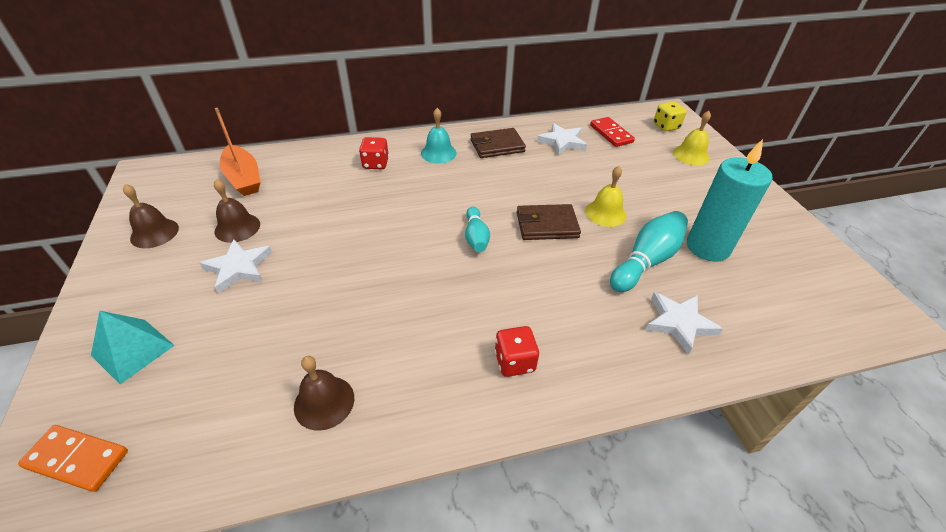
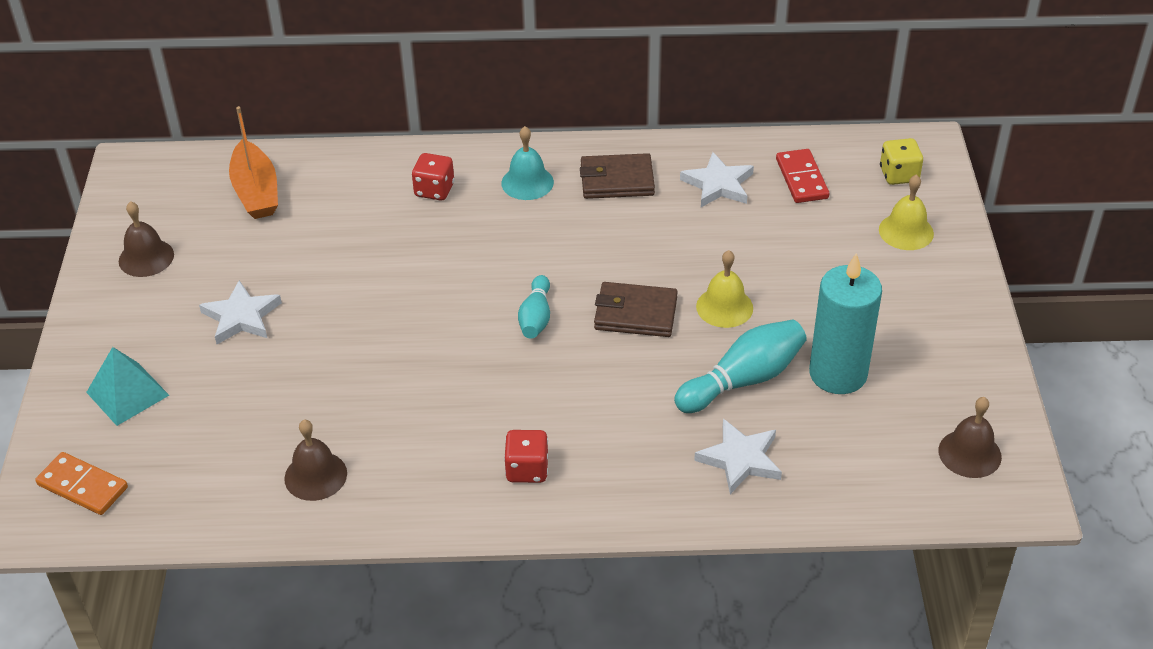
camera: 15 degrees right, 0 degrees up
brown bell [214,179,260,243] -> brown bell moved to [938,397,1002,478]

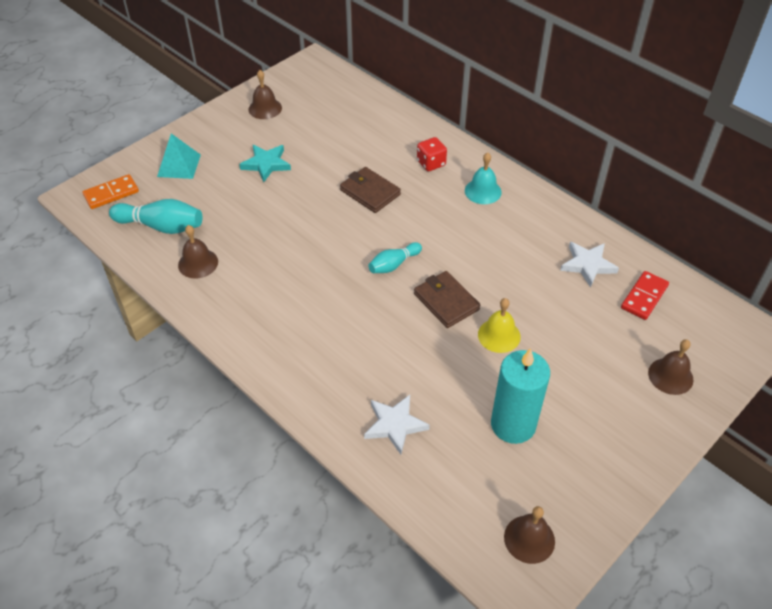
camera: 45 degrees right, 5 degrees up
orange domino [35,452,128,515] -> orange domino turned 75 degrees clockwise [83,174,139,209]
white star [199,280,282,344] -> turquoise star [239,145,291,182]
orange boat [229,106,278,219] -> none
red dice [504,430,548,483] -> none
brown wallet [580,153,655,199] -> brown wallet moved to [340,167,401,213]
turquoise bowling pin [674,319,807,413] -> turquoise bowling pin moved to [109,199,203,234]
yellow bell [879,174,934,250] -> brown bell [648,339,693,395]
yellow dice [880,138,923,185] -> none

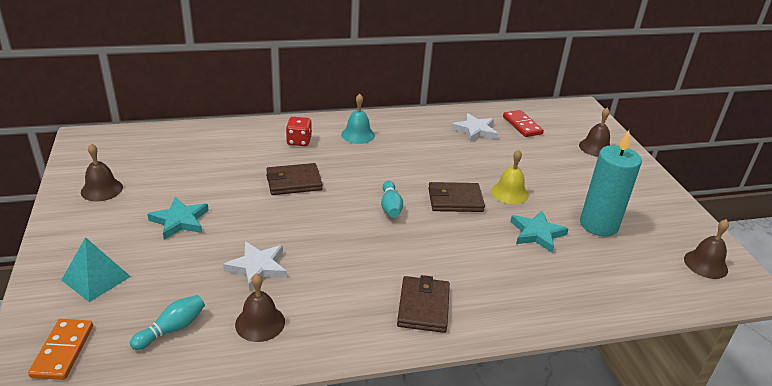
camera: 60 degrees left, 15 degrees down
turquoise bowling pin [109,199,203,234] -> turquoise bowling pin [130,295,205,350], size x0.62
white star [364,395,430,454] -> white star moved to [223,241,287,291]
none -> brown wallet [397,275,450,333]
none -> turquoise star [510,211,568,253]

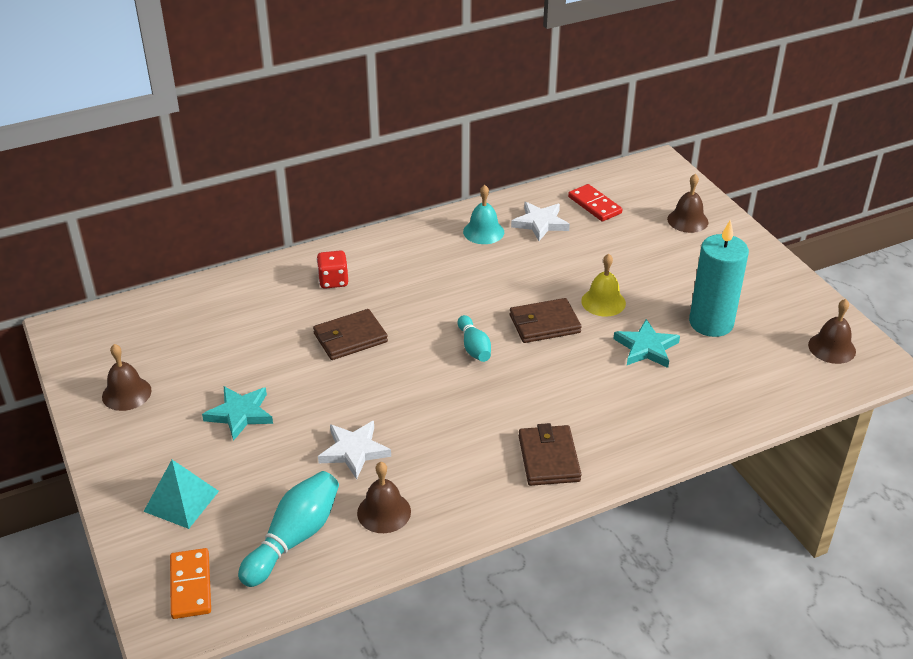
camera: 10 degrees left, 5 degrees up
turquoise bowling pin [130,295,205,350] -> turquoise bowling pin [238,471,339,587], size x1.61
turquoise bell [341,94,375,144] -> turquoise bell moved to [463,185,504,244]

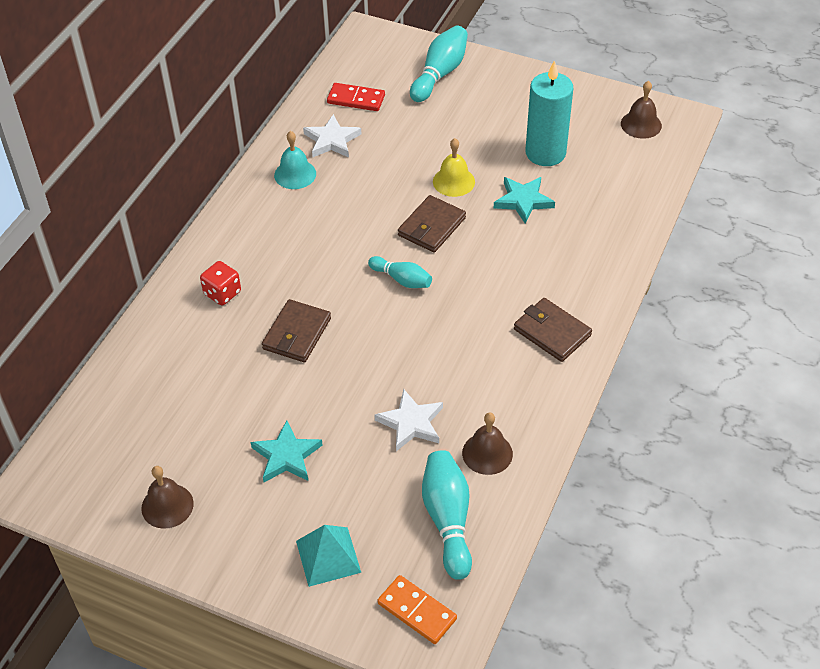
camera: 40 degrees left, 10 degrees up
brown bell [667,174,708,233] -> turquoise bowling pin [410,26,468,102]

